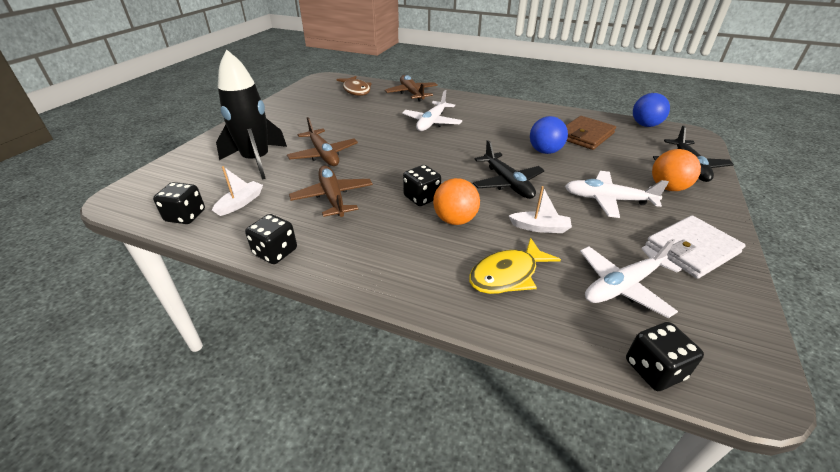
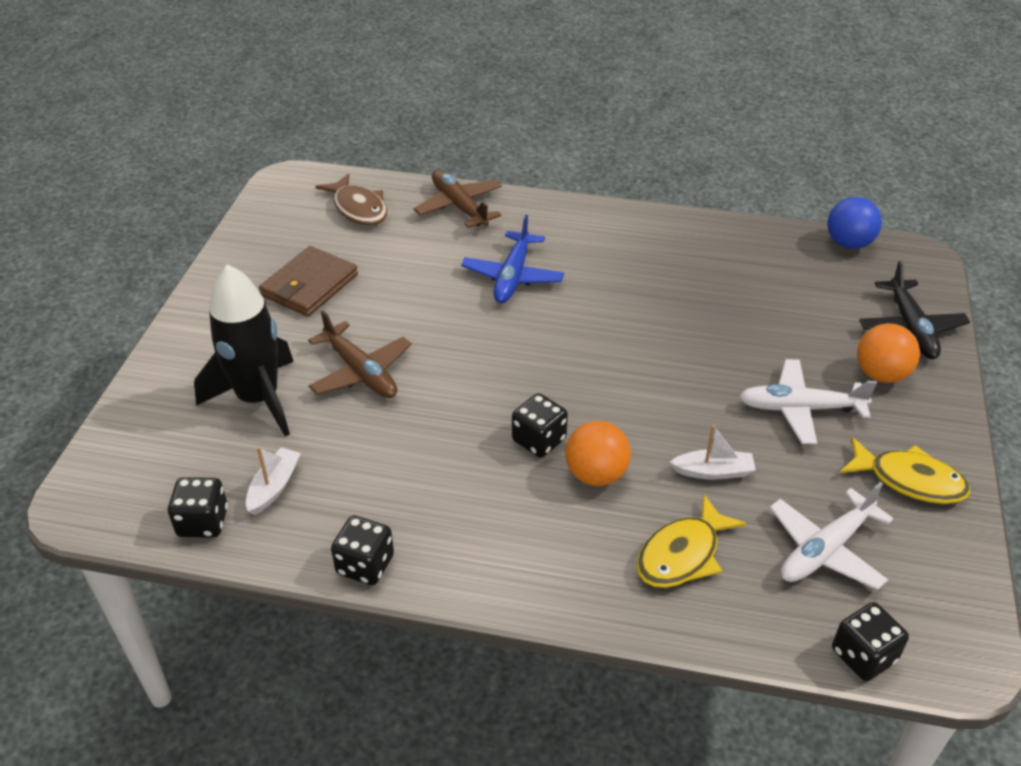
camera: 10 degrees left, 5 degrees up
brown plane [289,166,373,217] -> none
white plane [402,90,462,131] -> blue plane [461,215,564,303]
black plane [473,140,545,199] -> none
blue ball [530,116,568,154] -> none
brown wallet [566,116,616,150] -> brown wallet moved to [259,246,358,317]
white wallet [645,215,746,279] -> yellow fish [840,437,970,504]

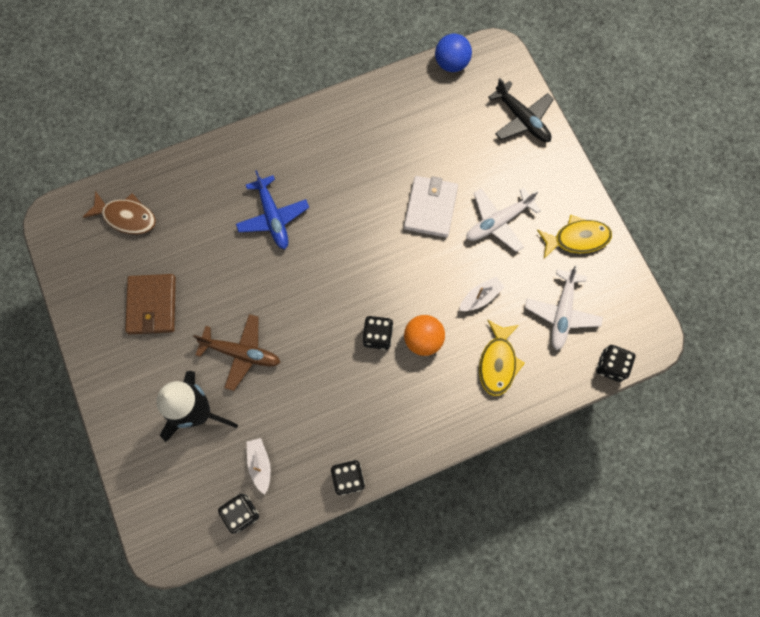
camera: 35 degrees left, 30 degrees up
brown plane [414,170,502,228] -> none
orange ball [857,323,920,383] -> none
none -> white wallet [404,176,458,238]

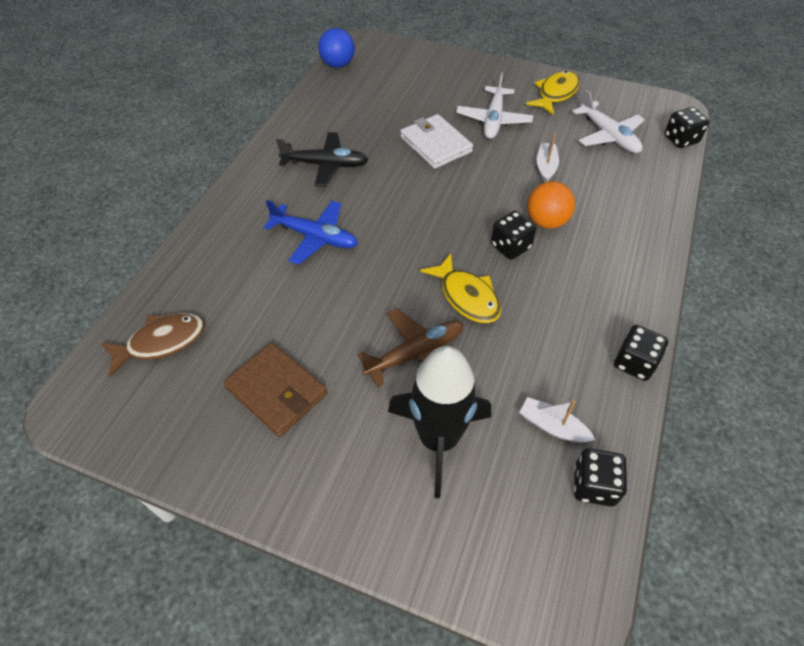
camera: 45 degrees left, 20 degrees down
yellow fish [479,320,525,396] -> yellow fish moved to [420,253,501,323]
black plane [489,78,554,142] -> black plane moved to [276,132,369,187]

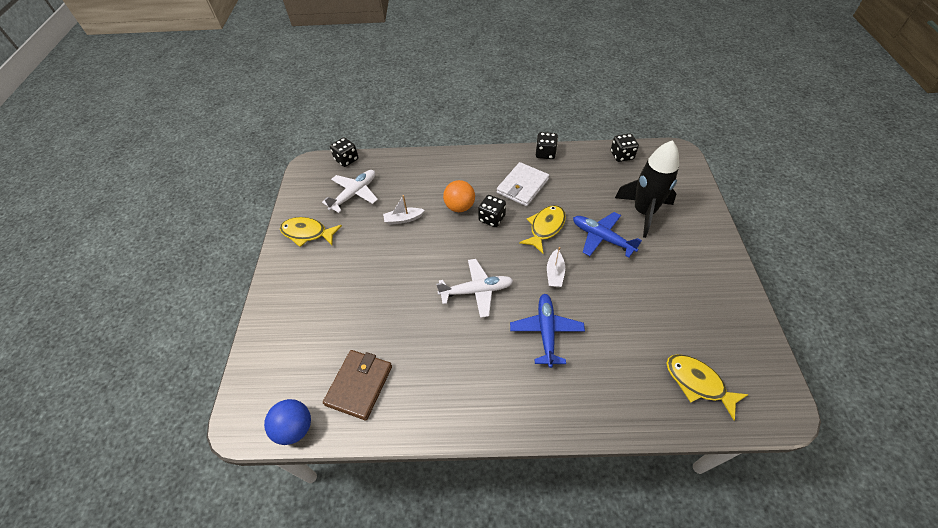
camera: 110 degrees left, 0 degrees up
brown fish [101,313,204,377] -> yellow fish [667,354,749,420]
brown wallet [223,343,328,437] -> brown wallet moved to [323,350,392,420]
black plane [276,132,369,187] -> none
brown plane [357,308,463,387] -> blue plane [573,212,642,258]
white wallet [400,114,473,169] -> white wallet moved to [497,162,549,206]
white plane [456,72,533,139] -> white plane moved to [436,259,513,318]
white boat [519,397,595,443] -> white boat moved to [547,247,565,287]

